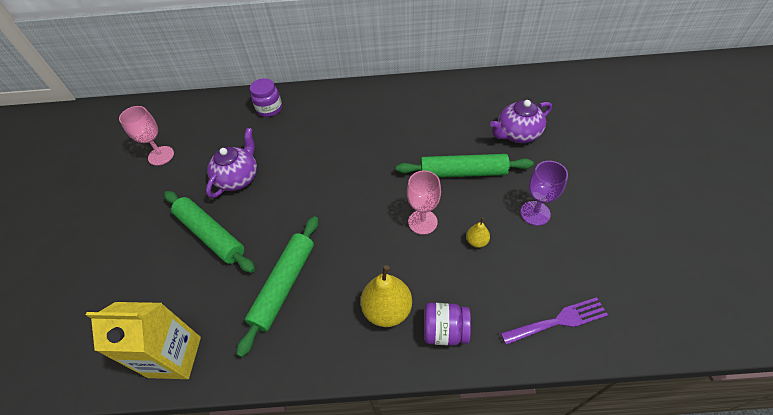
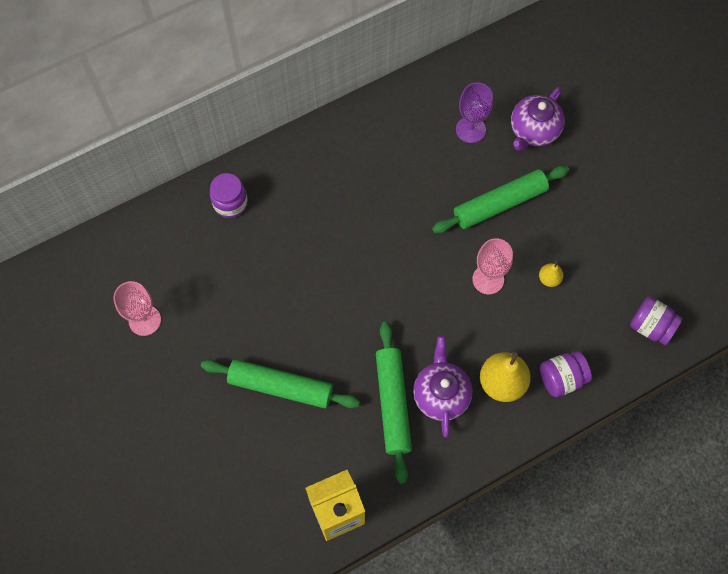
camera: 30 degrees left, 15 degrees up
purple teapot [206,128,257,198] -> purple teapot moved to [413,336,472,438]
purple fork [501,297,608,345] -> purple jar [630,296,683,345]
purple goblet [520,161,568,226] -> purple goblet moved to [456,82,493,143]

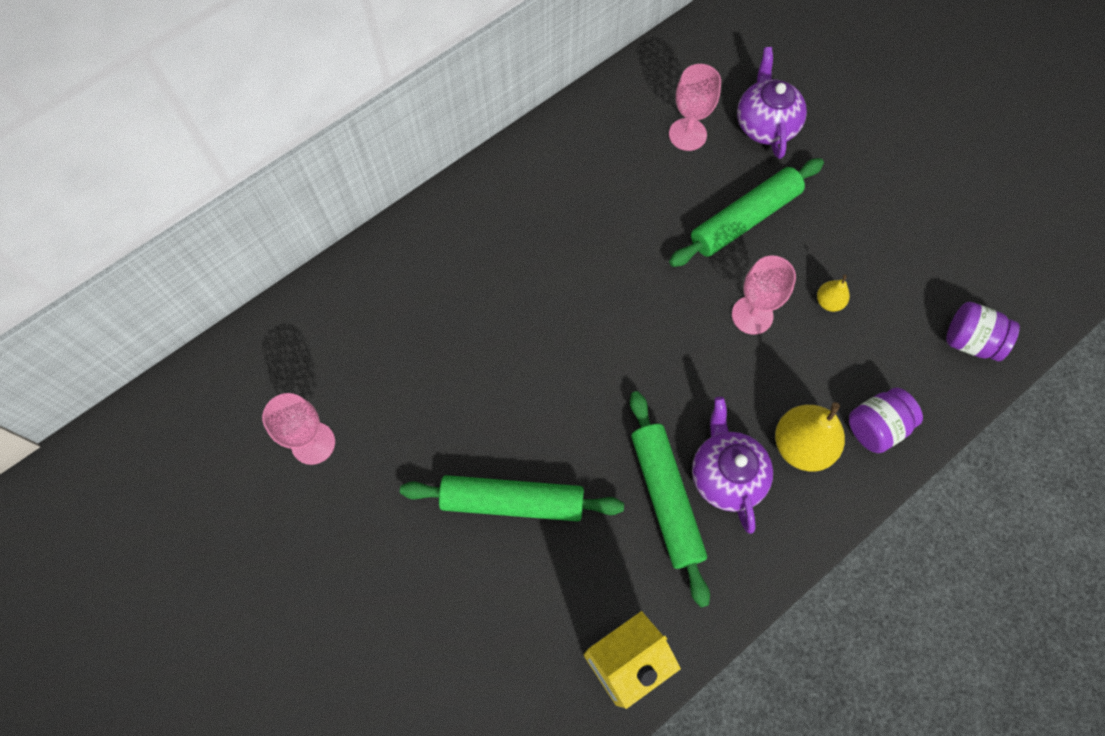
camera: 10 degrees left, 0 degrees up
purple jar [210,173,248,218] -> none
purple goblet [456,82,493,143] -> pink goblet [669,64,721,151]
purple teapot [511,86,565,151] -> purple teapot turned 150 degrees clockwise [737,47,807,159]

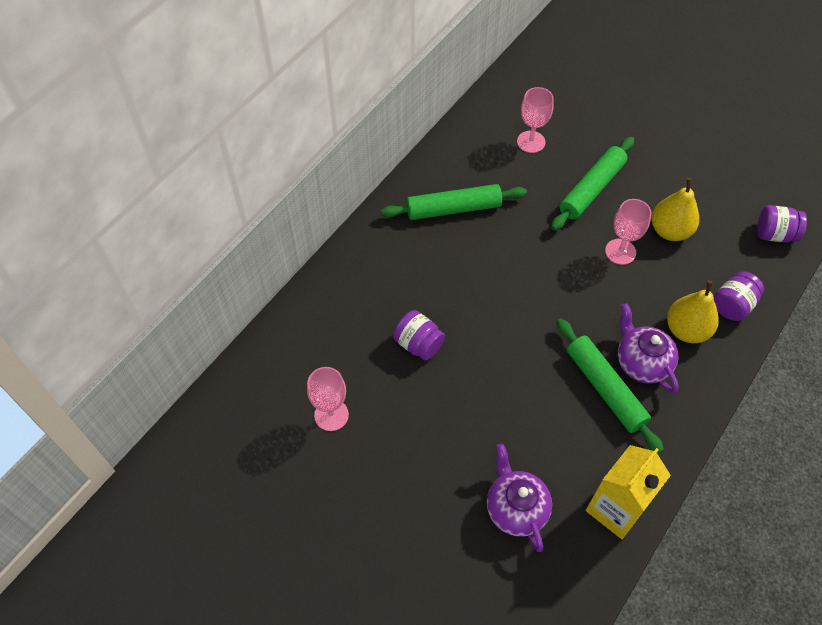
camera: 15 degrees left, 10 degrees down
green rolling pin [400,475,624,521] -> green rolling pin moved to [381,184,527,220]
purple teapot [737,47,807,159] -> purple teapot moved to [487,444,552,552]
yellow pear [817,275,850,312] -> yellow pear [652,177,699,241], size x1.98
none -> purple jar [393,310,445,361]

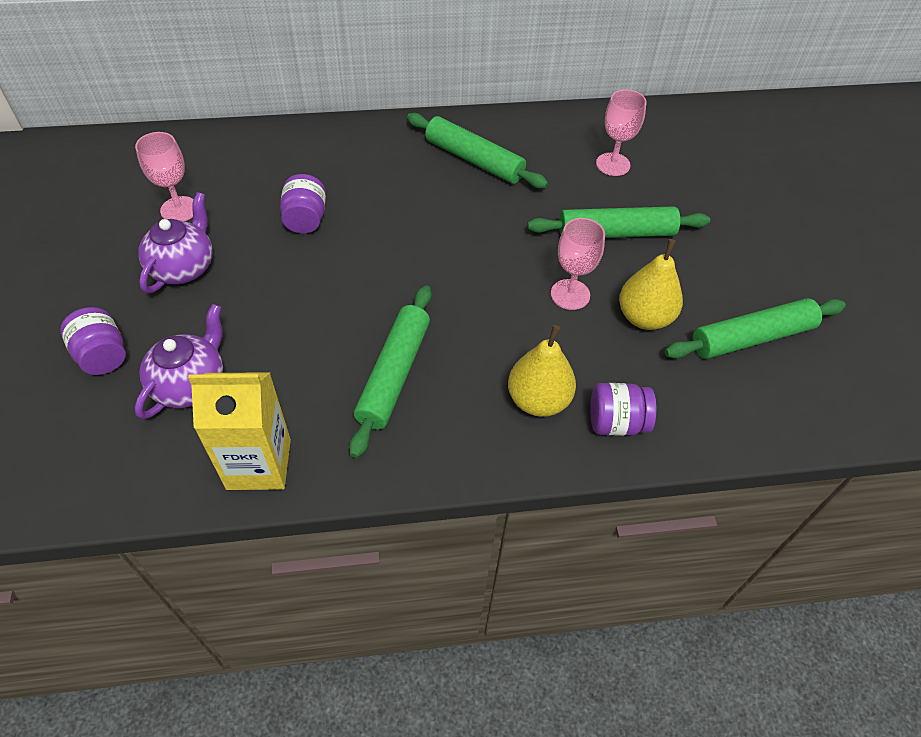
camera: 45 degrees right, 5 degrees down
purple teapot [617,303,679,393] -> purple teapot moved to [138,192,213,293]
purple jar [757,205,807,243] -> purple jar moved to [60,307,126,375]
none -> green rolling pin [665,298,846,359]

